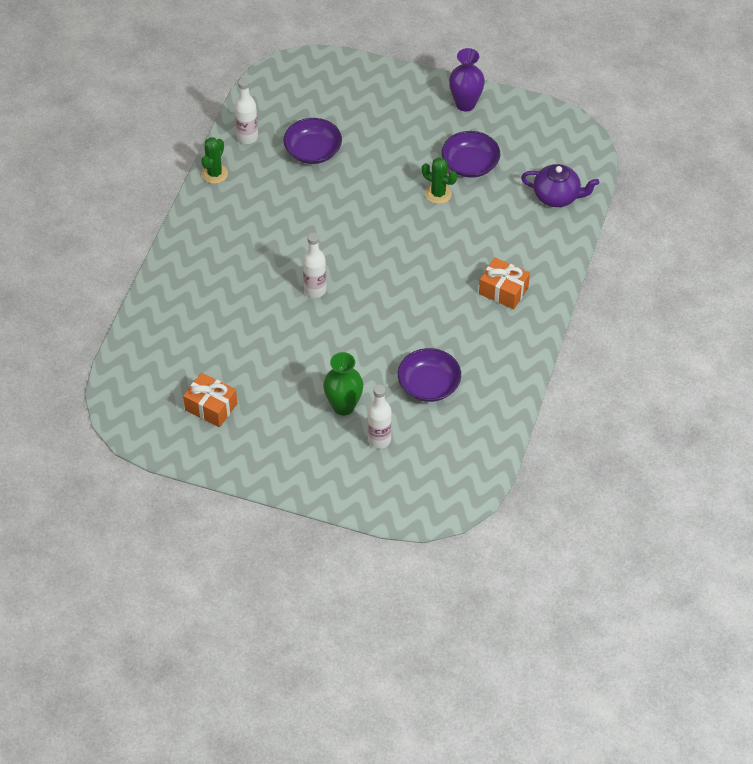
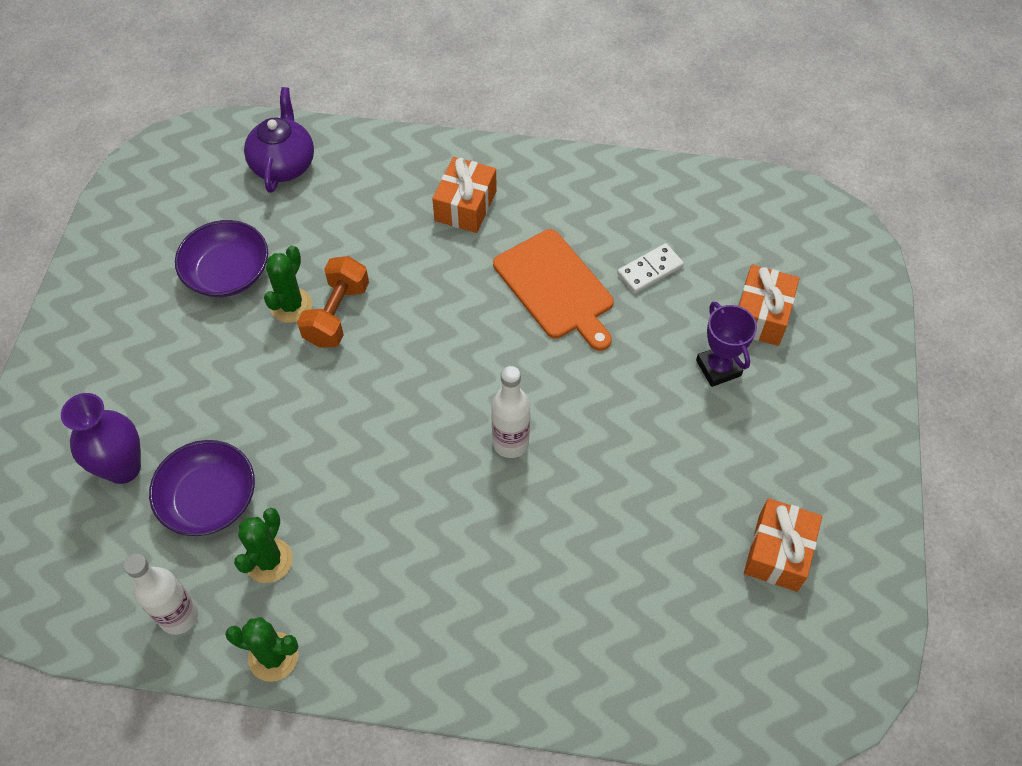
camera: 100 degrees left, 5 degrees up
green vase [323,352,363,415] -> purple trophy [696,302,757,387]
white bottle [367,385,392,449] -> orange gift [738,265,799,346]
purple bowl [398,348,461,402] -> white domino [617,243,684,293]
purple vase [449,48,485,112] -> purple vase moved to [61,393,141,484]
none -> green cactus [234,508,293,583]
none -> orange dumbbell [297,256,369,348]
none -> orange cutting board [493,229,614,351]

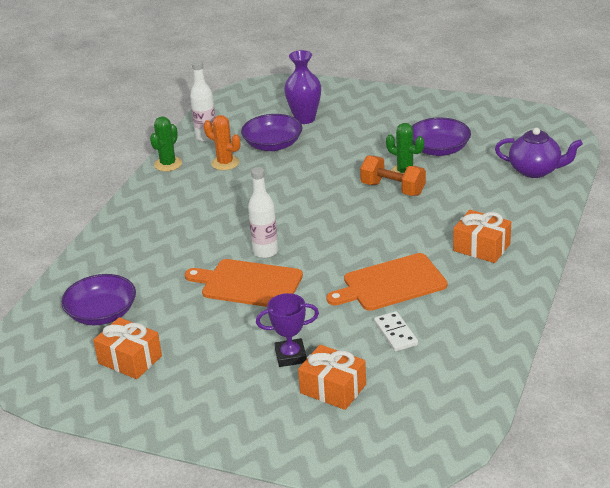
camera: 105 degrees right, 25 degrees down
green cactus [234,508,293,583] -> orange cactus [204,115,240,170]
none -> purple bowl [61,274,136,325]
none -> orange cutting board [185,259,303,307]

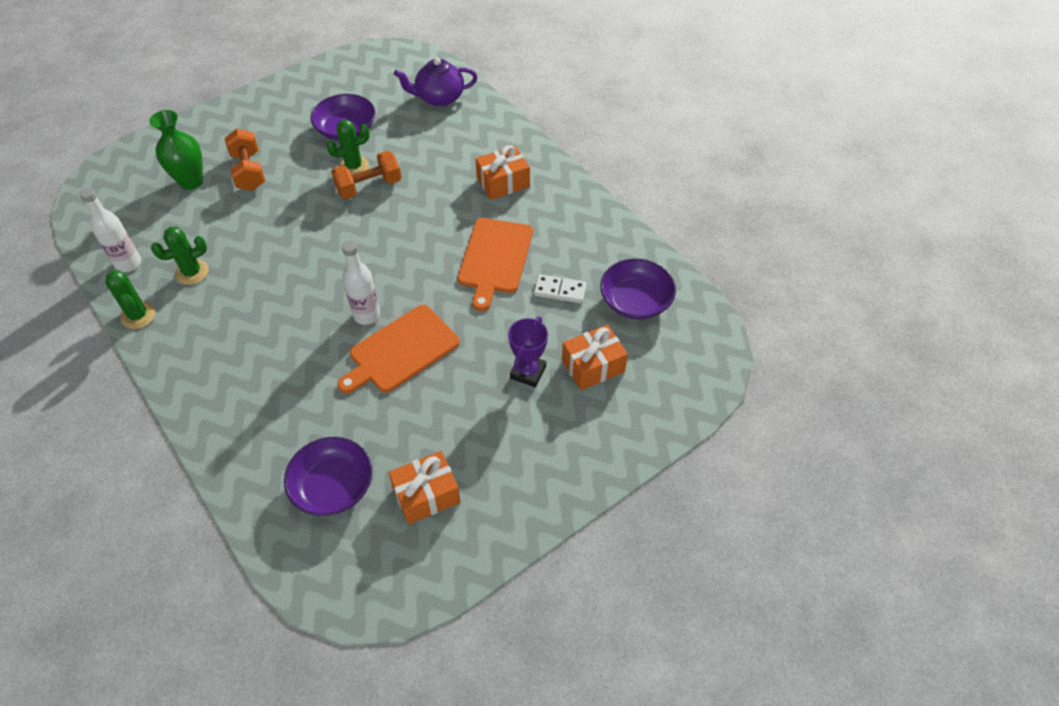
camera: 60 degrees left, 20 degrees up
orange cactus [204,115,240,170] -> green cactus [151,227,209,285]
purple bowl [241,114,302,151] -> purple bowl moved to [600,259,676,320]
purple vase [284,50,321,124] -> green vase [150,110,203,190]
purple teapot [495,128,583,178] -> purple teapot turned 150 degrees counterclockwise [394,58,477,107]
none -> orange dumbbell [225,129,265,191]

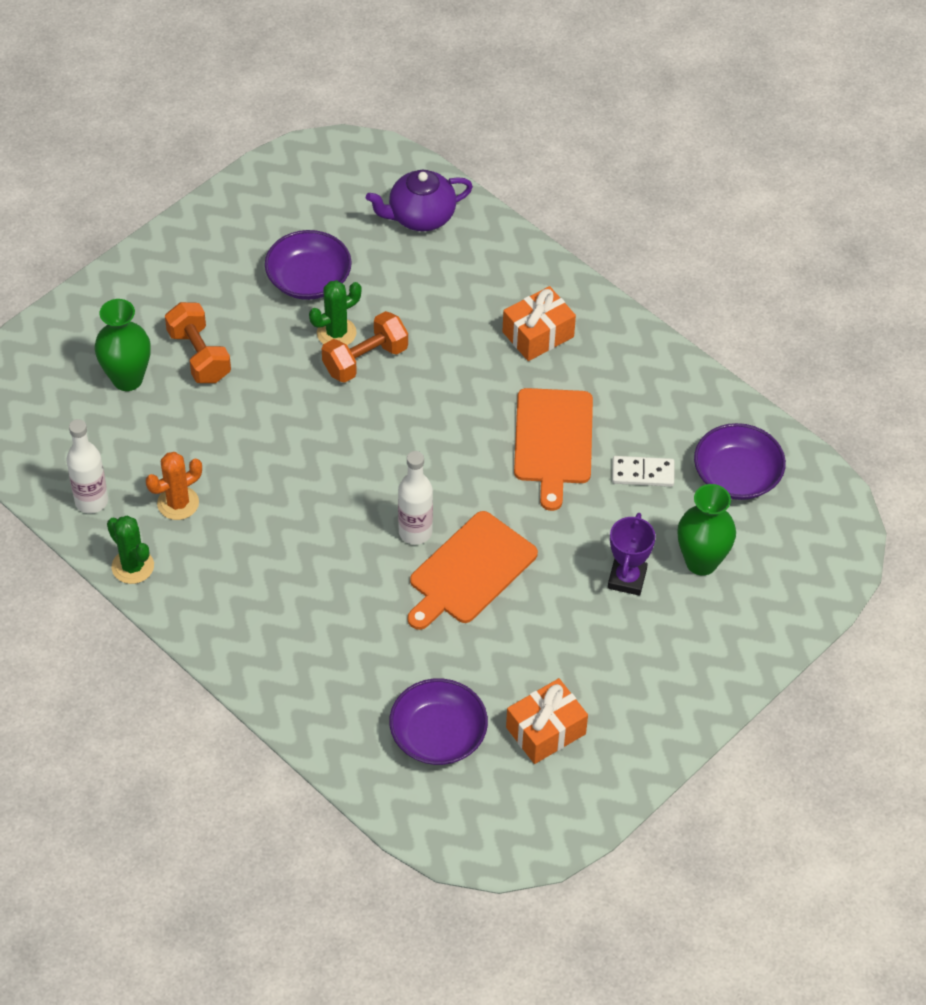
camera: 10 degrees left, 0 degrees up
green cactus [151,227,209,285] -> orange cactus [146,452,202,520]
orange gift [562,325,628,390] -> green vase [678,484,736,576]

